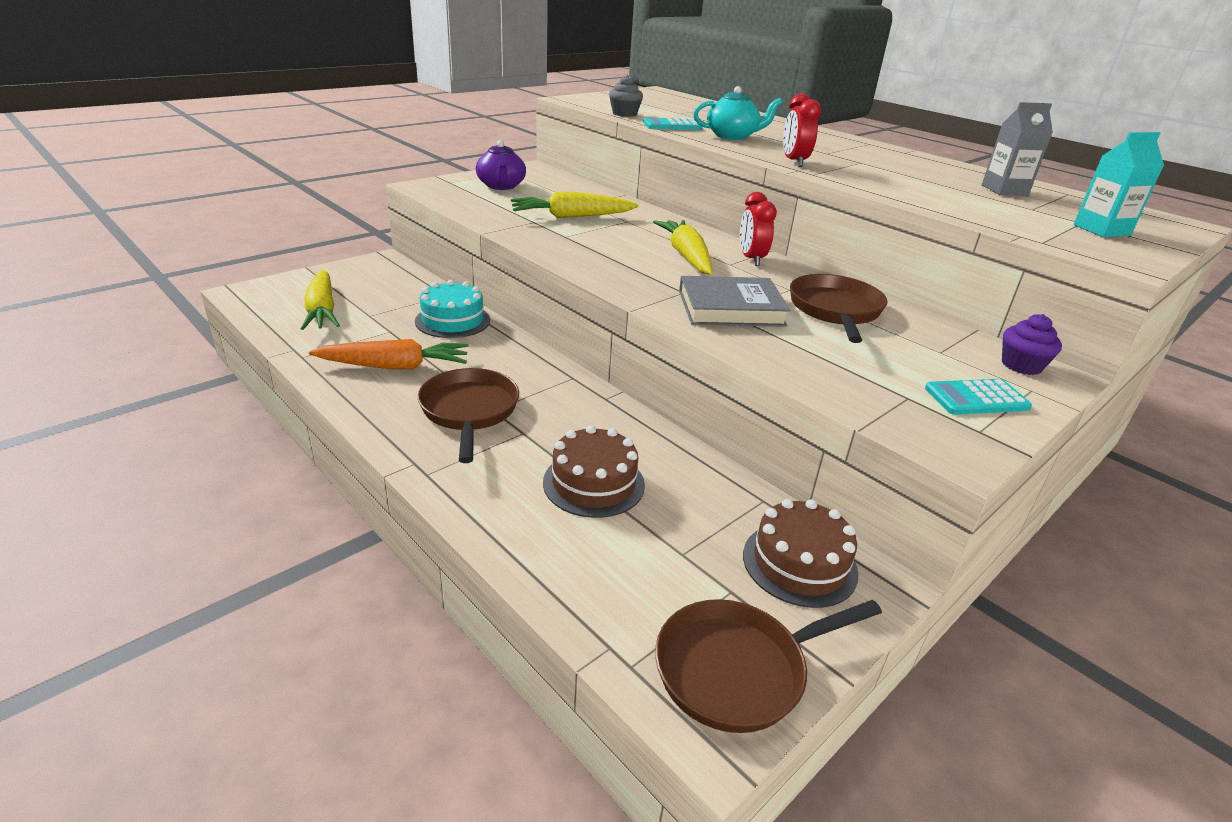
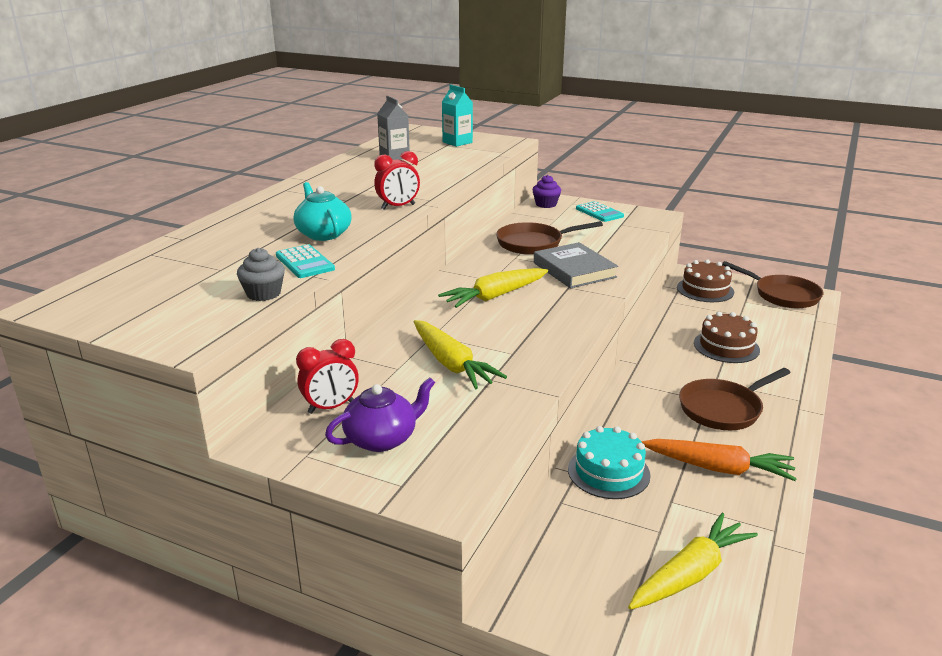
camera: 110 degrees left, 5 degrees down
orange carrot [309,339,468,369] -> orange carrot turned 135 degrees clockwise [641,439,797,481]
red clock [740,192,777,266] -> red clock moved to [296,339,359,414]

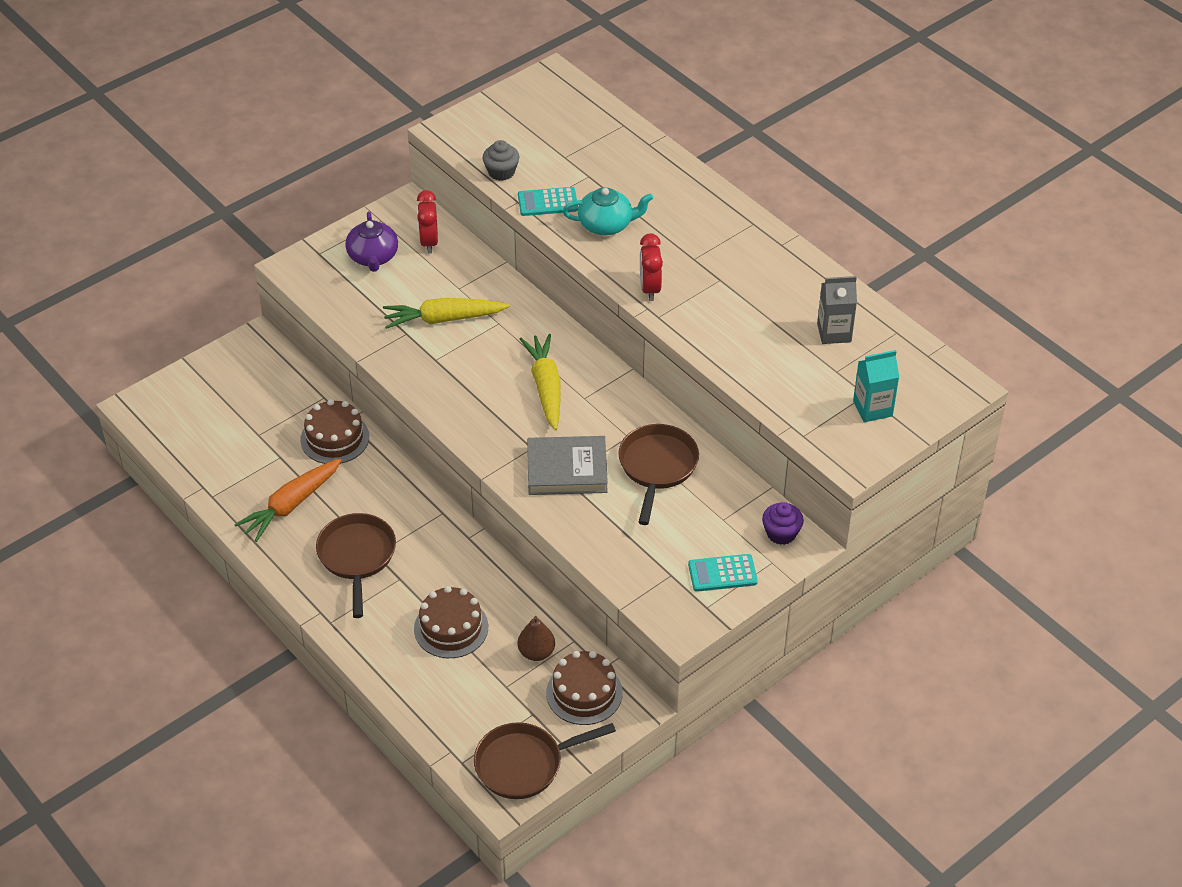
camera: 115 degrees right, 20 degrees up
turquoise cake [568,426,651,499] -> brown cake [300,399,369,464]
yellow carrot [628,513,758,610] -> none
none -> brown pear [518,616,555,661]

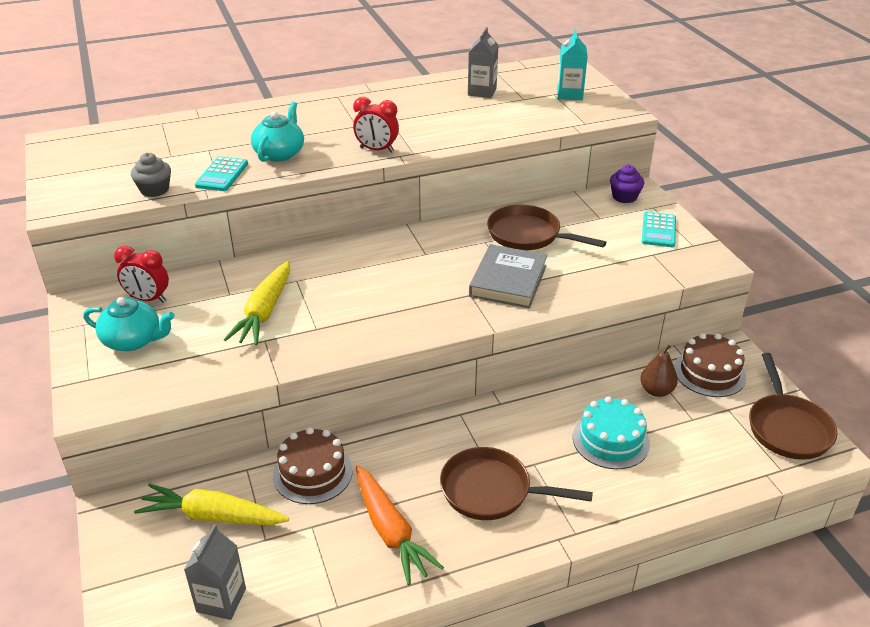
camera: 70 degrees left, 10 degrees down
purple teapot [345,212,398,272] -> turquoise teapot [83,297,175,351]
brown cake [414,586,488,658] -> turquoise cake [573,397,650,469]
yellow carrot [520,334,560,430] -> yellow carrot moved to [134,483,289,525]
none -> grey carton [184,524,246,620]

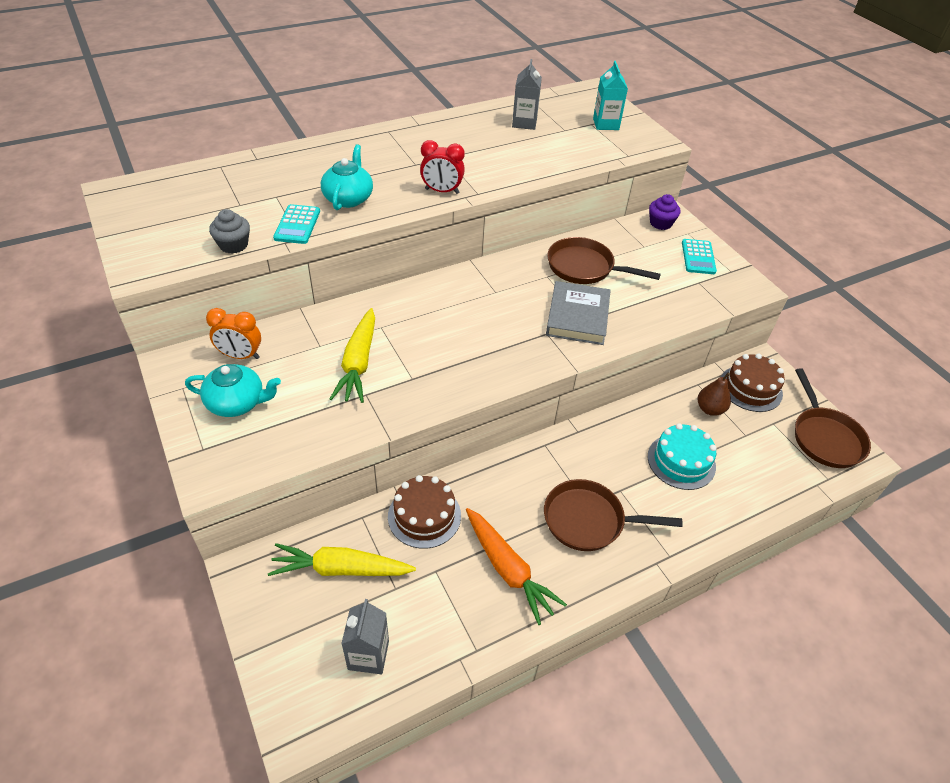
camera: 10 degrees left, 10 degrees up
red clock [114,246,169,303] -> orange clock [206,308,261,359]

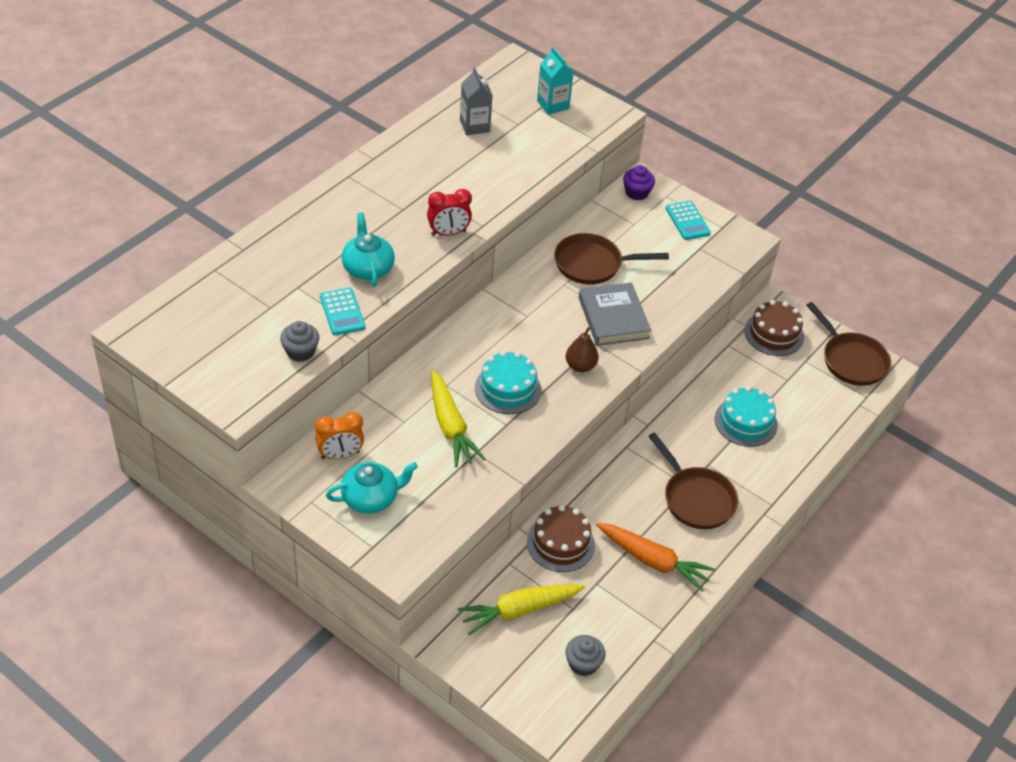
camera: 25 degrees left, 0 degrees up
grey carton [341,599,389,674] -> grey cupcake [566,635,605,676]
brown pan [544,479,683,551] -> brown pan turned 105 degrees counterclockwise [648,433,738,529]
brown pear [698,373,731,416] -> brown pear moved to [566,327,599,372]
none -> turquoise cake [475,351,541,414]

